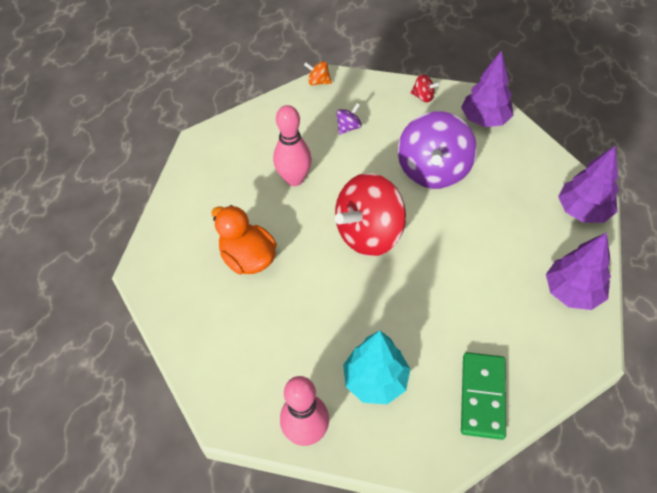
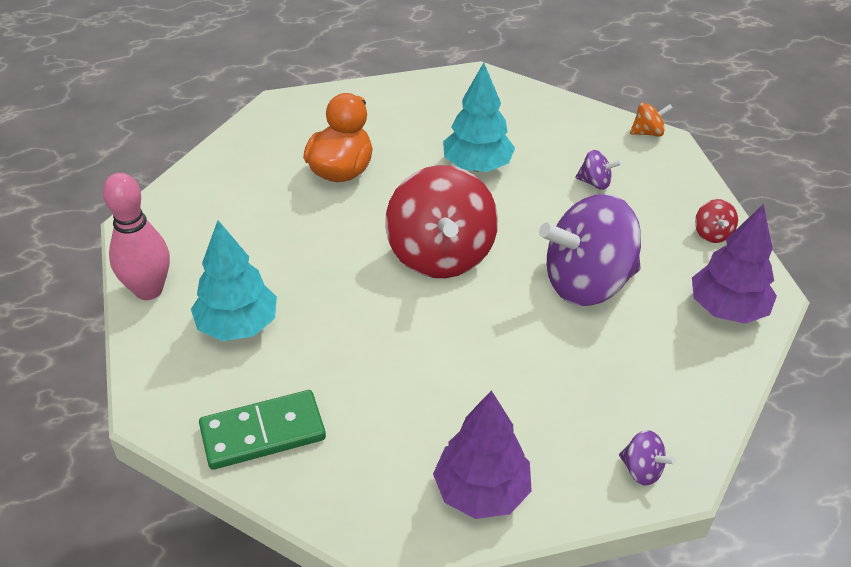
camera: 60 degrees right, 10 degrees down
pink bowling pin [273,105,312,186] -> turquoise tree [443,63,515,172]
orange spinning top [304,61,332,85] -> orange spinning top turned 90 degrees clockwise [630,103,673,137]
red spinning top [335,173,406,256] -> red spinning top turned 120 degrees counterclockwise [385,165,498,278]
purple tree [558,146,619,223] -> purple spinning top [619,430,676,486]

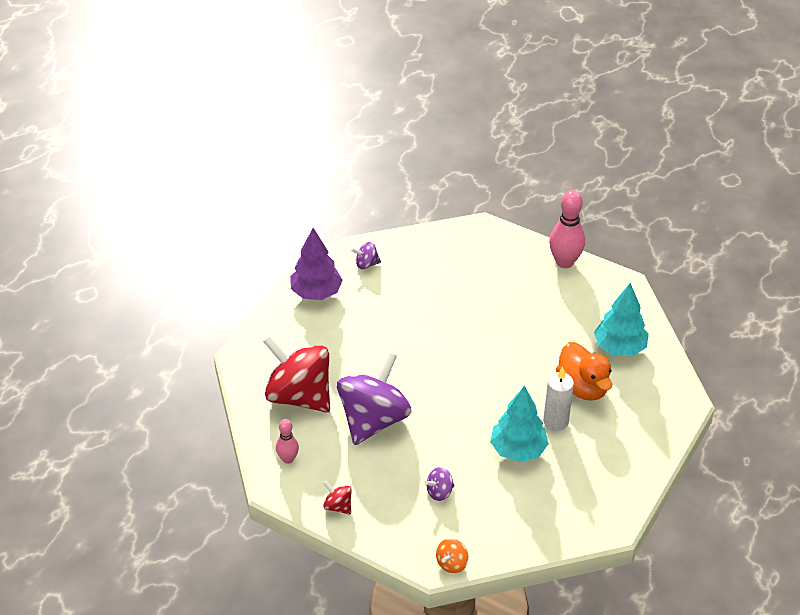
camera: 135 degrees right, 0 degrees up
turquoise tree [191,220,277,341] -> turquoise tree moved to [594,283,649,356]
green domino [199,390,326,470] -> none
red spinning top [385,165,498,278] -> red spinning top moved to [263,335,330,413]
purple spinning top [619,430,676,486] -> purple spinning top moved to [351,242,381,269]
purple tree [692,204,777,324] -> pink bowling pin [276,419,299,464]
none -> white candle [543,367,574,431]

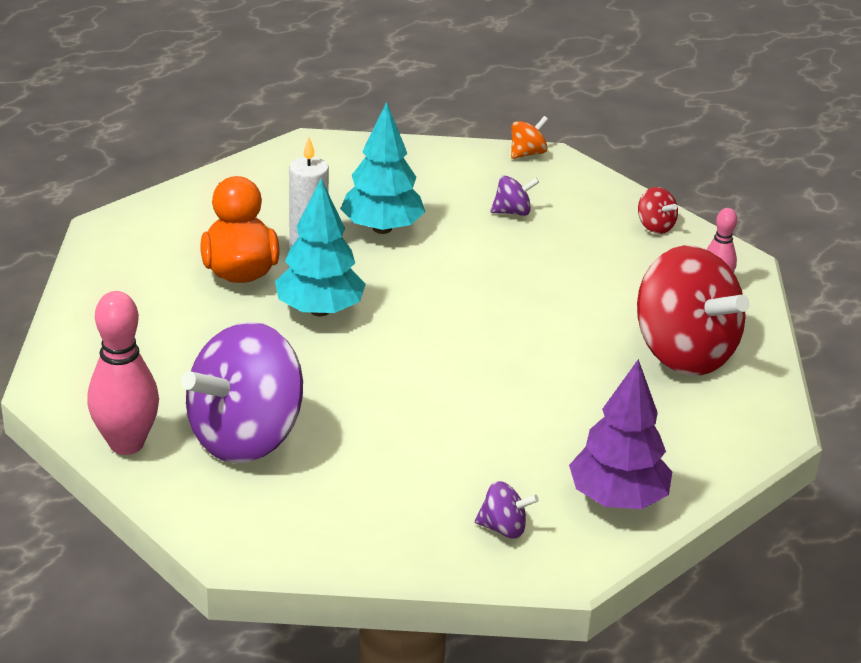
camera: 165 degrees left, 10 degrees down
purple spinning top [337,352,412,445] -> purple spinning top moved to [181,322,303,463]
turquoise tree [594,283,649,356] -> turquoise tree moved to [275,179,366,316]

